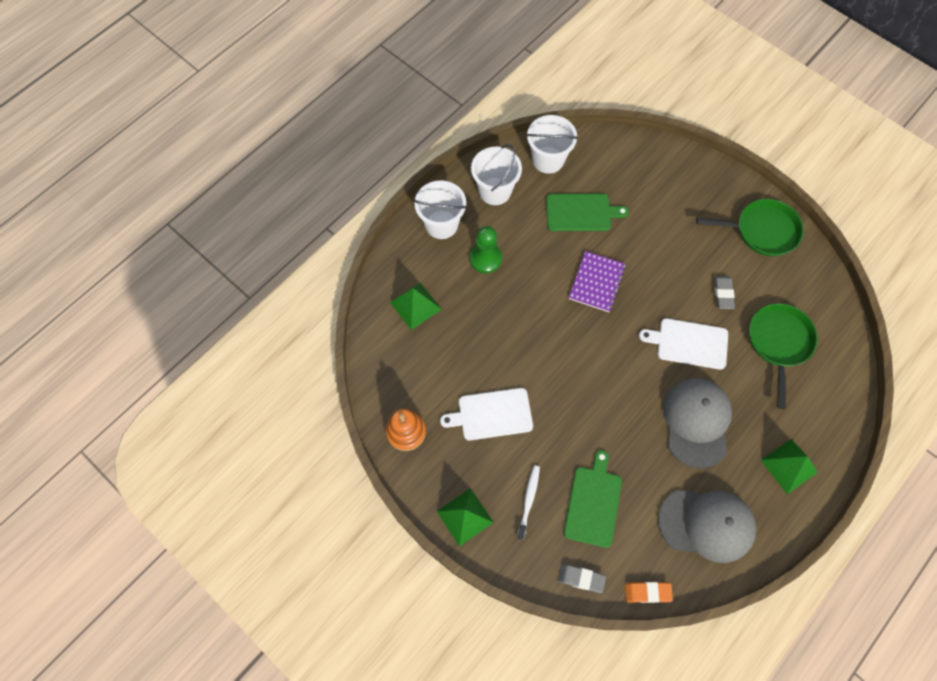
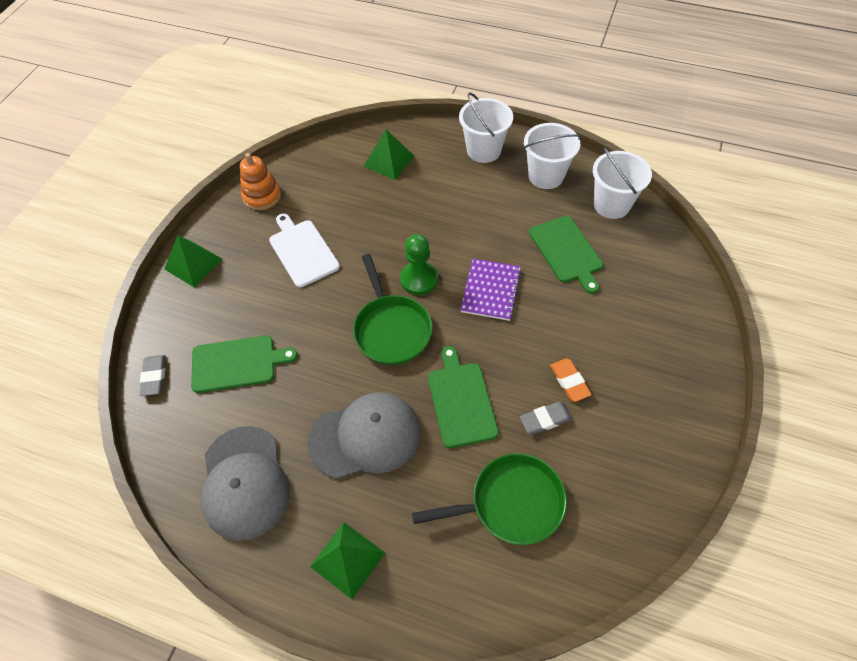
camera: 70 degrees right, 10 degrees down
green pawn [470,226,502,273] -> green pawn moved to [400,234,438,295]
white toothbrush [517,465,540,540] -> none
purple notebook [569,251,626,312] -> purple notebook turned 75 degrees counterclockwise [460,259,522,321]
orange eraser [625,582,673,603] -> orange eraser moved to [550,358,592,402]
white cutting board [639,318,728,370] -> green cutting board [428,346,499,448]
green pan [696,199,804,256] -> green pan moved to [353,254,432,365]

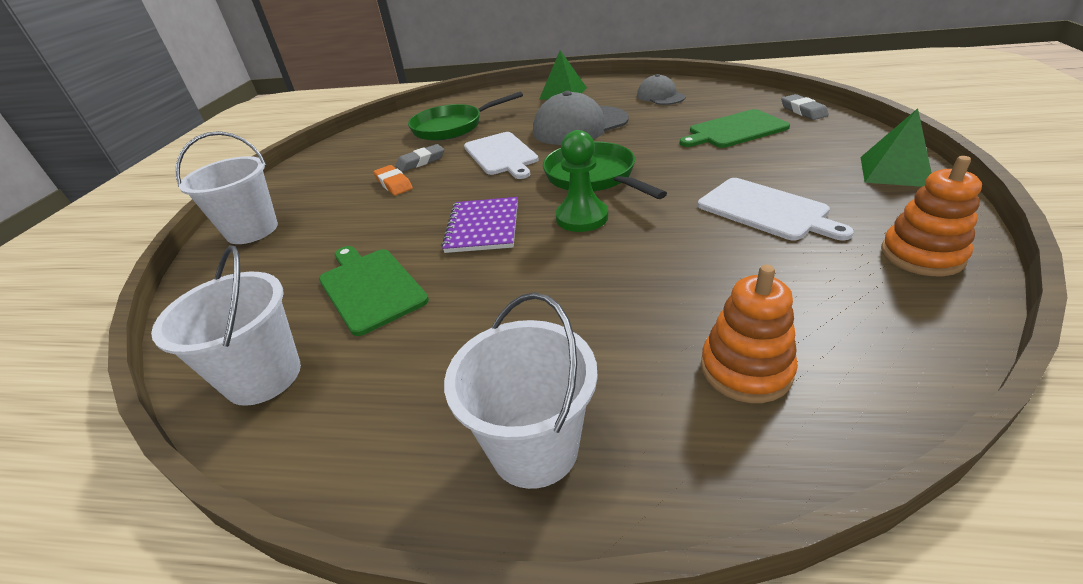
camera: 170 degrees right, 20 degrees down
grey cap [201,426,290,541] -> grey cap [637,74,686,105], size x0.58
green pyramid [363,130,415,180] -> orange stacking toy [701,265,798,403]
green cutting board [428,346,499,448] -> white cutting board [464,132,539,179]
white bucket [524,123,582,189] -> white bucket moved to [175,131,278,244]

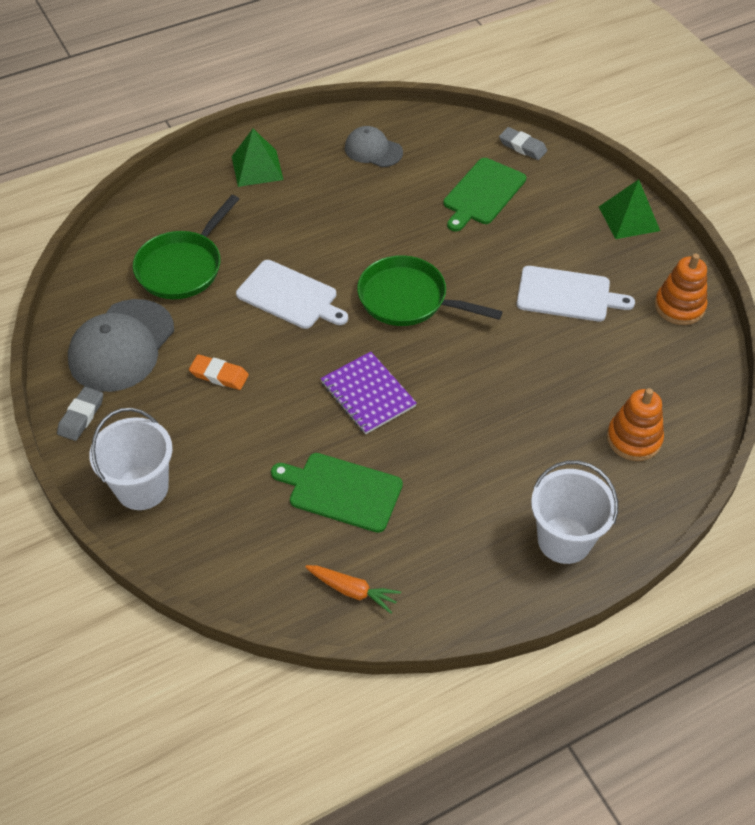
camera: 40 degrees left, 15 degrees up
white bucket [151,245,301,406] -> orange carrot [305,565,401,614]
grey eraser [396,144,444,172] -> grey eraser moved to [57,387,103,441]
grey cap [533,91,629,145] -> grey cap moved to [68,299,174,392]
green pawn [556,130,608,232] -> none

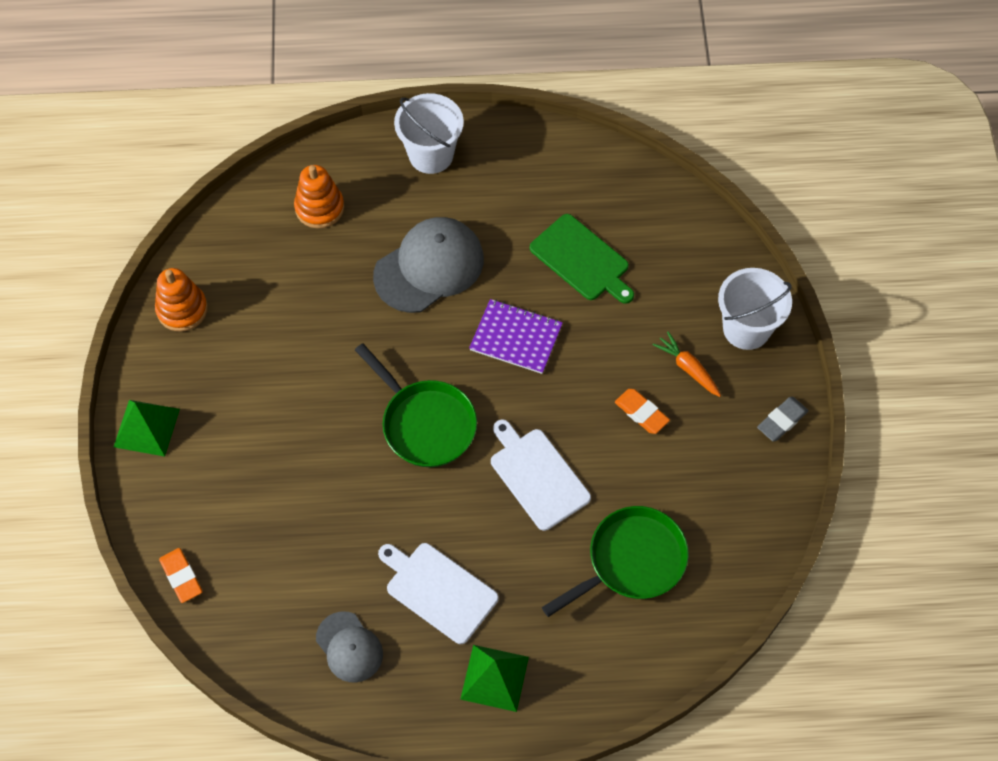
camera: 155 degrees left, 10 degrees up
grey cap [68,299,174,392] -> grey cap moved to [373,217,484,313]
orange carrot [305,565,401,614] -> orange carrot moved to [653,332,721,397]
purple notebook [320,352,417,434] -> purple notebook turned 60 degrees counterclockwise [469,299,563,374]
green cutting board [443,158,526,231] -> none
grey eraser [499,127,547,160] -> orange eraser [159,548,203,603]
white cutting board [517,266,635,321] -> white cutting board moved to [378,543,499,644]

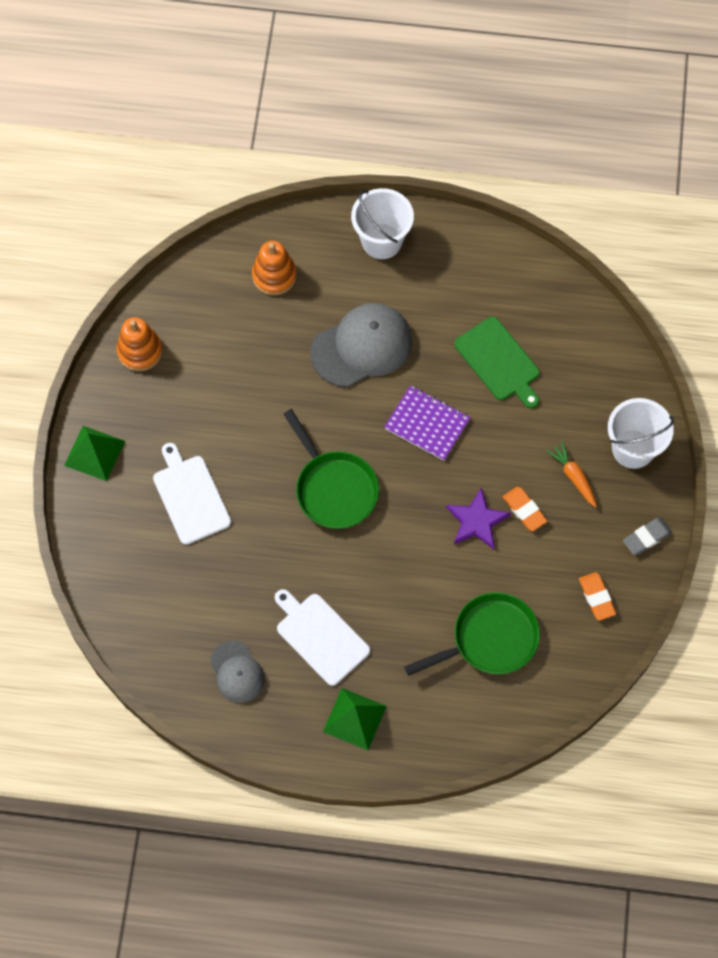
camera: 10 degrees right, 5 degrees up
orange eraser [159,548,203,603] -> orange eraser moved to [579,572,616,621]
white cutting board [491,420,591,531] -> white cutting board moved to [153,443,231,545]
none -> purple star [446,488,511,549]

